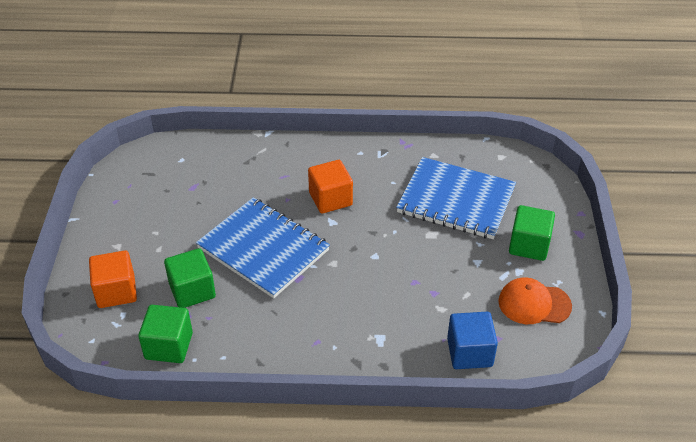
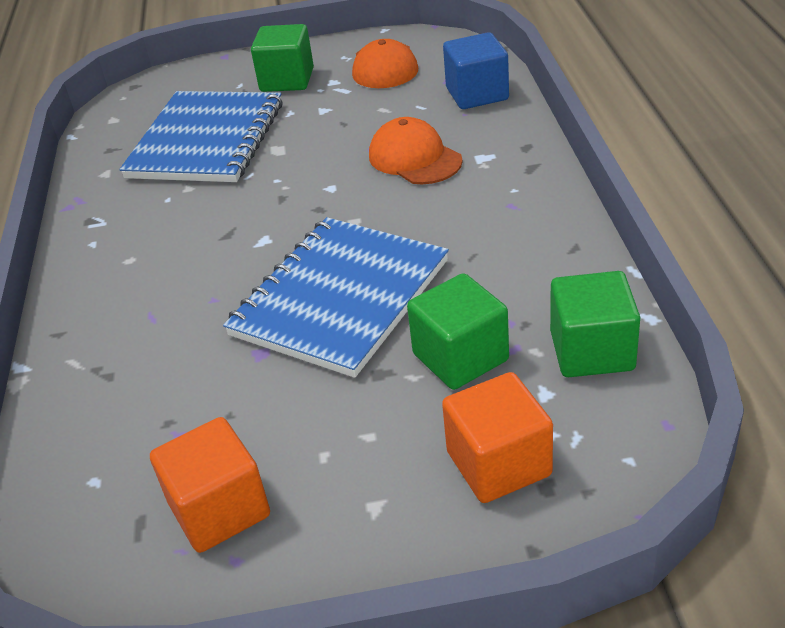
camera: 95 degrees left, 5 degrees down
orange cube [308,160,353,214] -> orange cube moved to [150,417,270,553]
none -> orange cap [369,117,463,184]

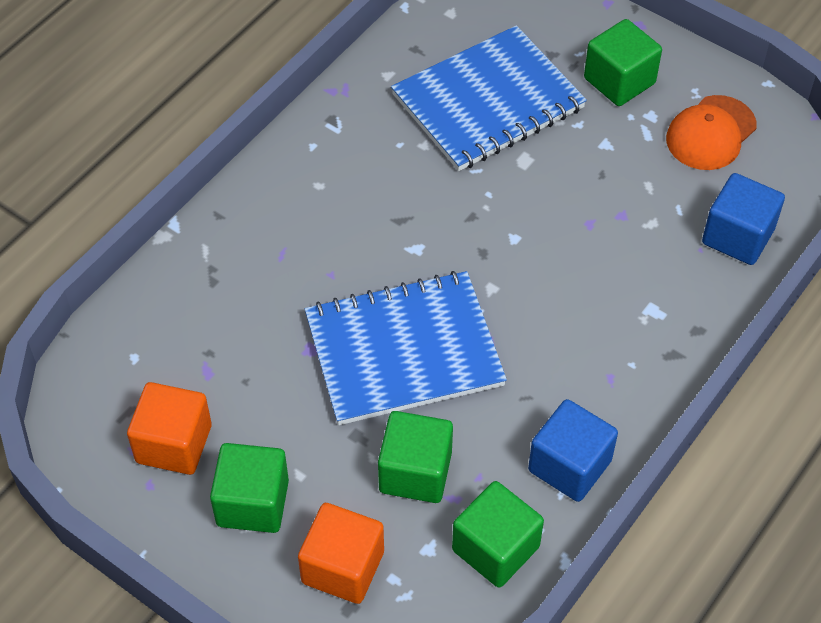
camera: 40 degrees right, 15 degrees up
orange cap [369,117,463,184] -> none
none -> green cube [210,443,289,533]
none -> blue cube [528,399,618,502]

